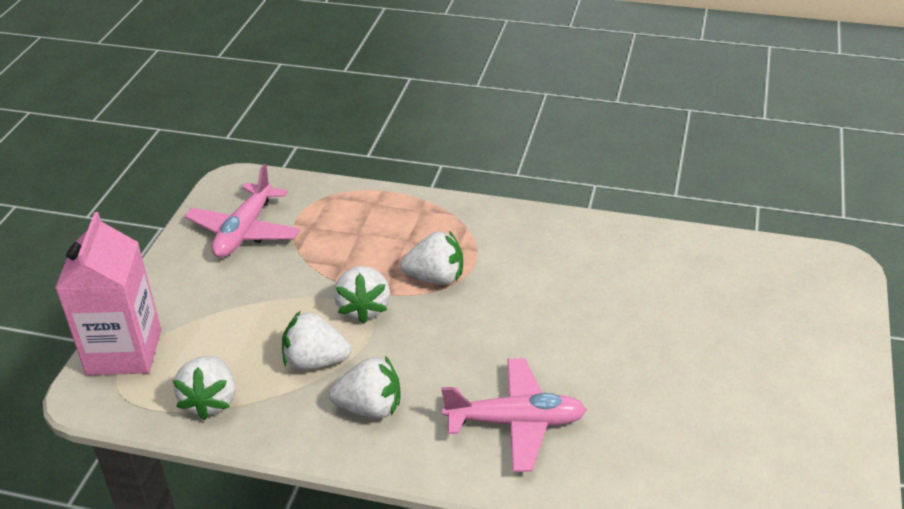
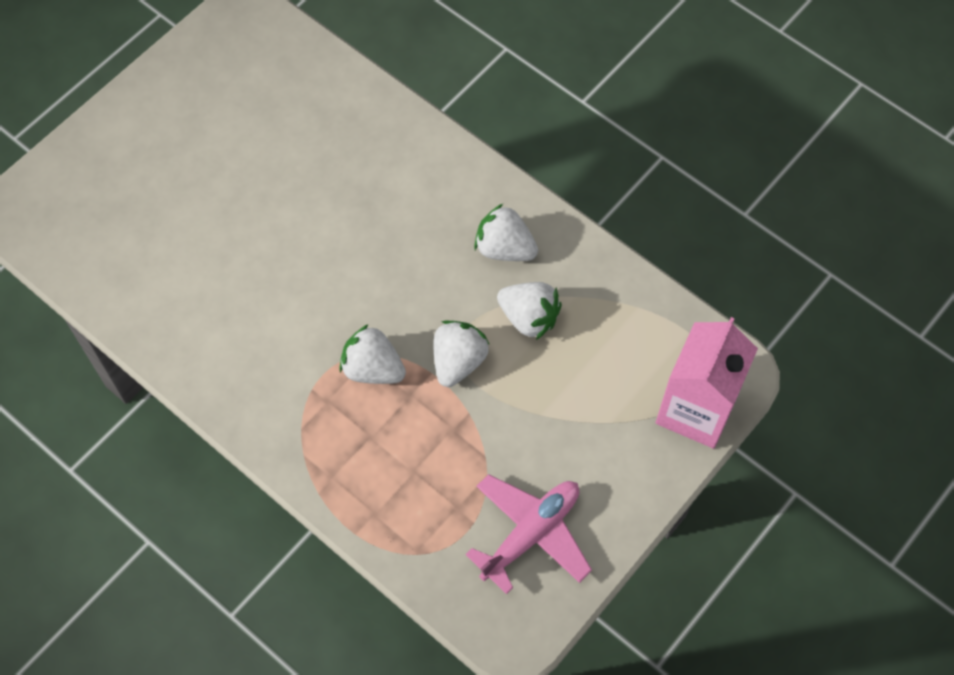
camera: 155 degrees left, 25 degrees up
white strawberry [173,356,235,420] -> none
pink plane [441,358,587,472] -> none

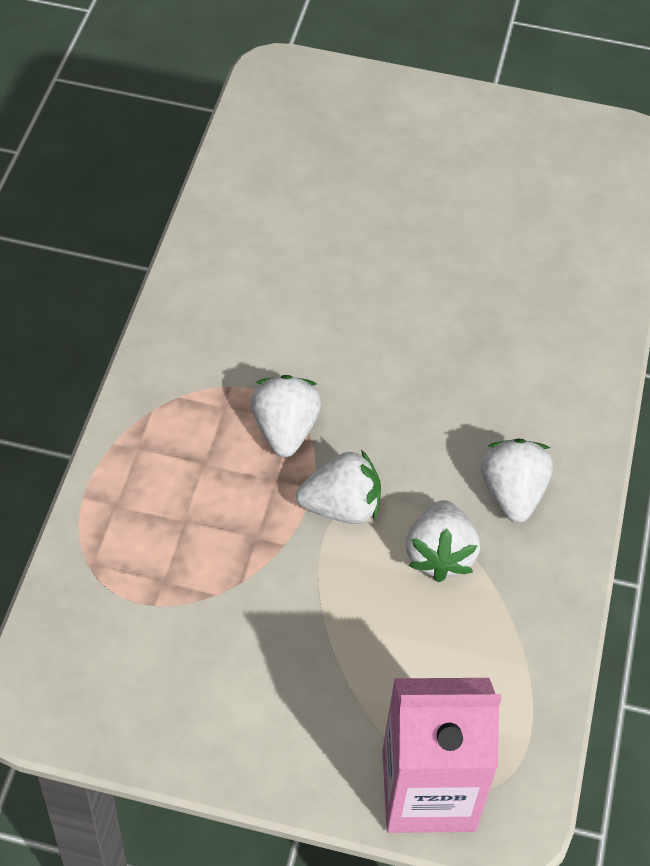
camera: 60 degrees right, 10 degrees down
pink plane [465,474,592,594] -> none

